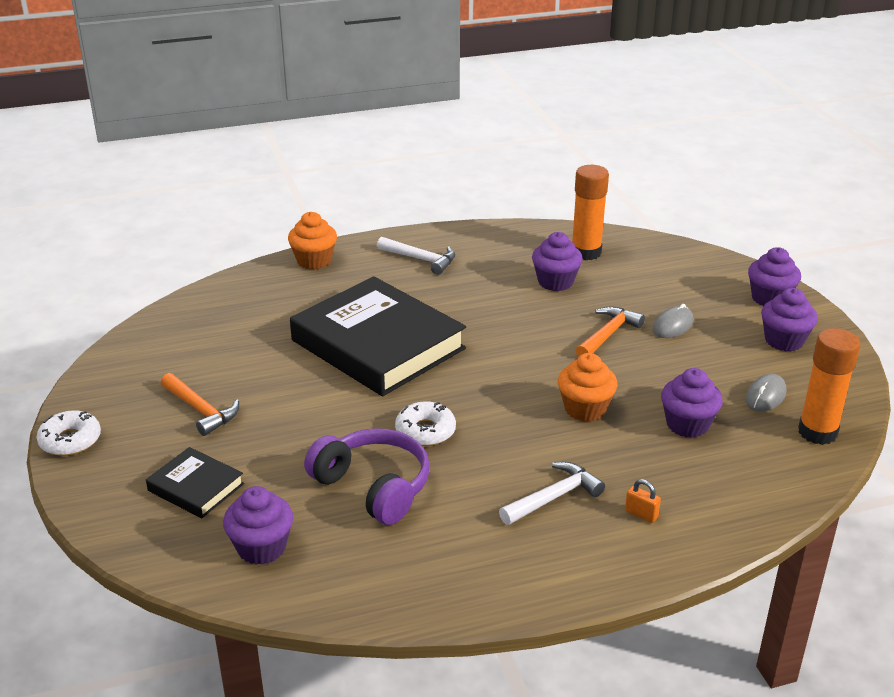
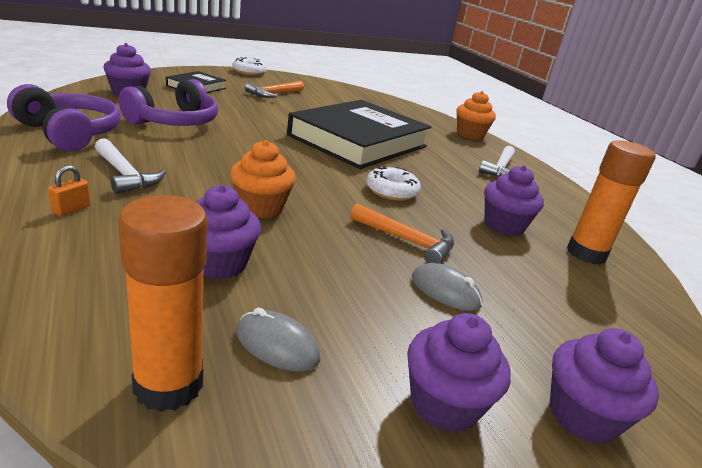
camera: 80 degrees right, 5 degrees down
white donut [395,401,456,446] -> white donut moved to [366,166,421,201]
none -> purple headphones [7,84,121,152]

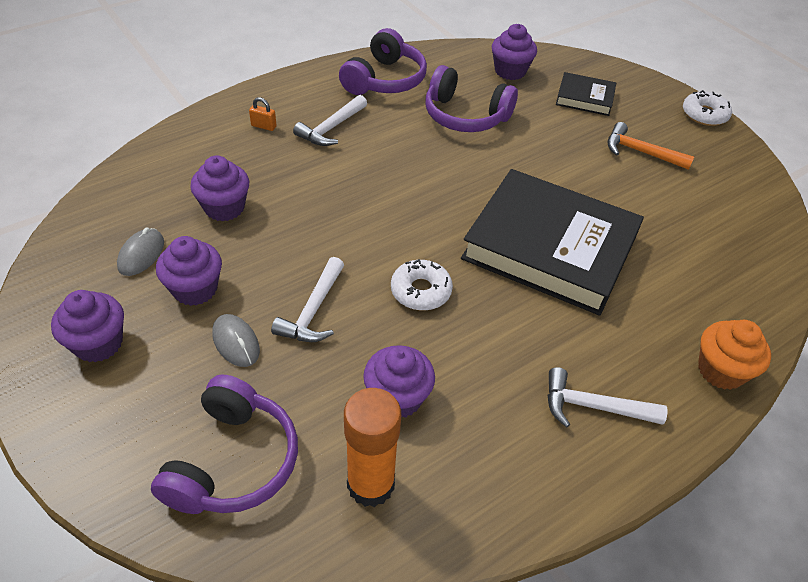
camera: 80 degrees right, 20 degrees up
orange glue stick [118,195,208,412] -> none
orange cupcake [230,140,296,218] -> none
orange hammer [350,203,454,264] -> white hammer [271,257,344,342]
grey mouse [412,263,483,311] -> grey mouse turned 60 degrees counterclockwise [212,314,260,367]
purple cupcake [550,328,659,444] -> purple cupcake moved to [156,236,222,306]
none -> purple headphones [151,375,298,514]

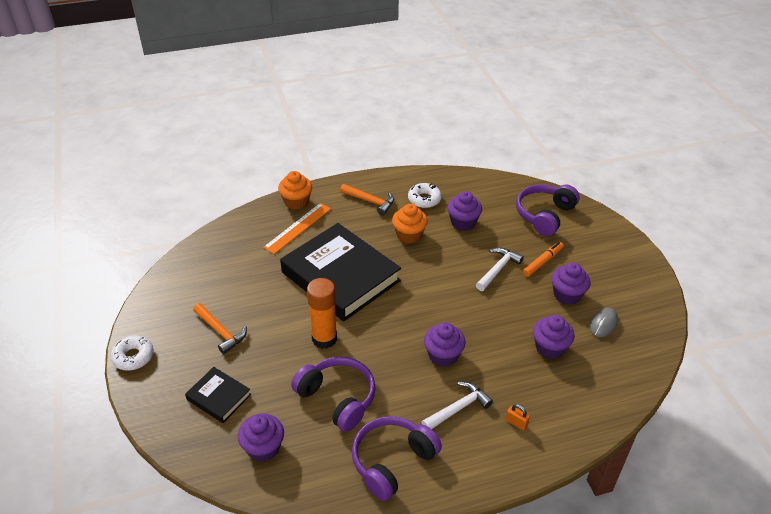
camera: 160 degrees left, 5 degrees down
purple cupcake [51,290,124,363] -> purple cupcake moved to [424,322,466,367]
grey mouse [212,314,260,367] -> orange marker [523,242,564,277]
orange glue stick [344,388,401,507] -> orange glue stick moved to [307,278,337,349]
white donut [391,259,453,310] -> white donut moved to [408,183,442,208]
white hammer [548,367,668,428] -> orange hammer [340,184,394,215]
none -> orange ruler [263,203,331,254]
none -> orange cupcake [392,204,428,244]

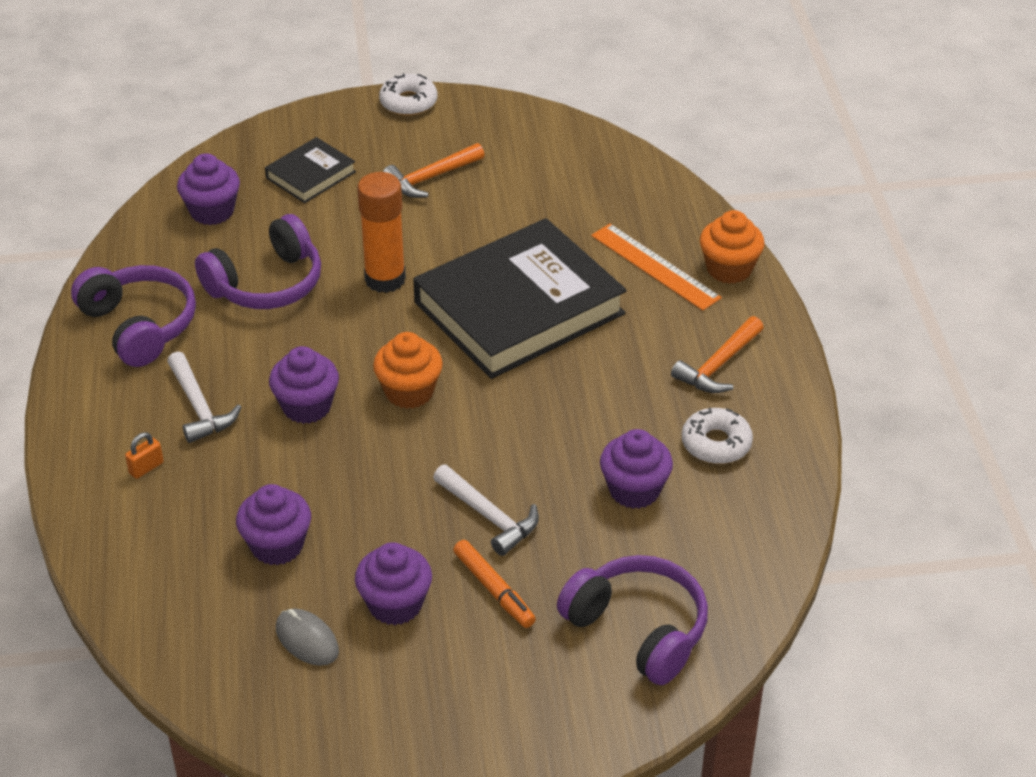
camera: 100 degrees right, 0 degrees up
orange cupcake [392,204,428,244] -> orange cupcake moved to [373,332,443,409]

